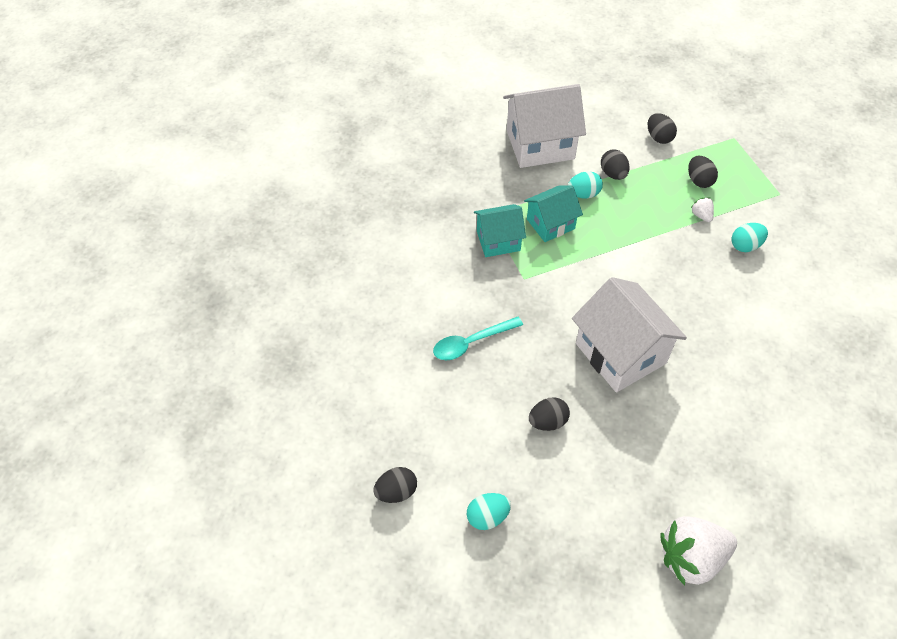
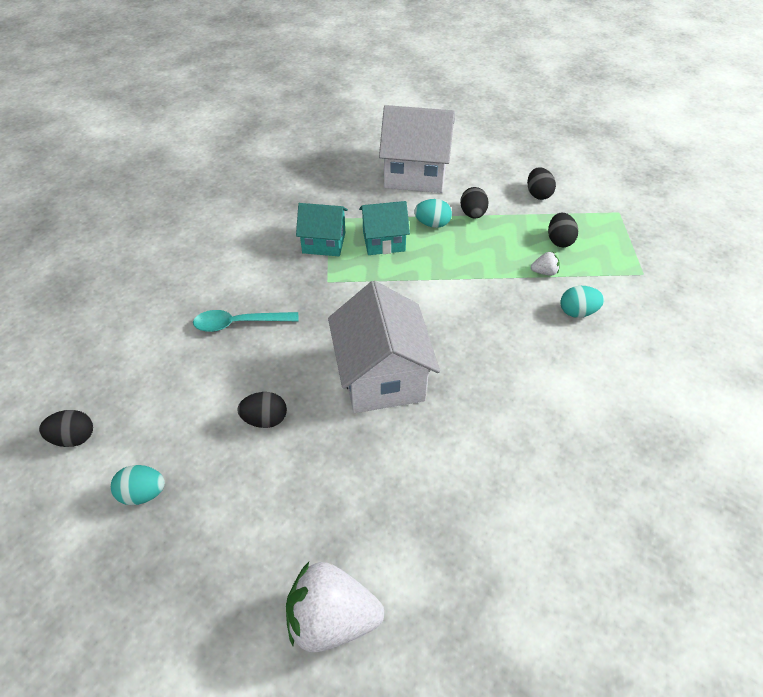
camera: 20 degrees right, 5 degrees down
white strawberry [691,197,714,222] -> white strawberry turned 90 degrees clockwise [531,251,560,276]

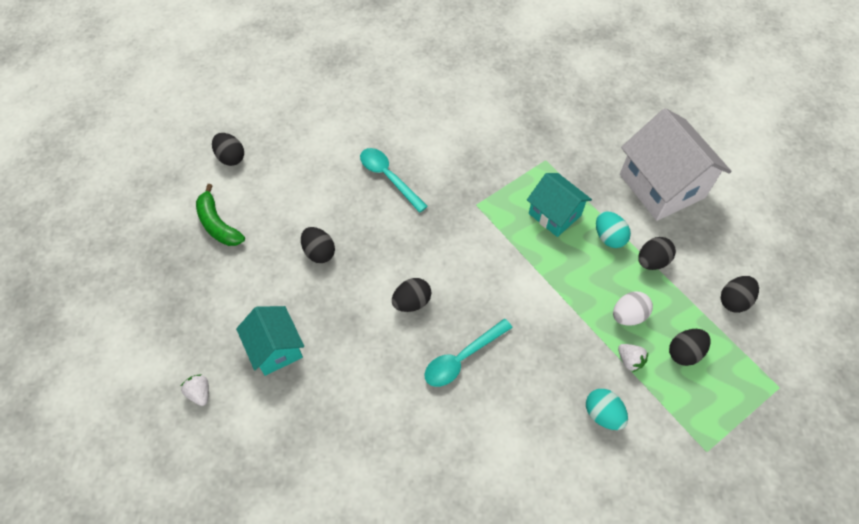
camera: 55 degrees right, 10 degrees up
turquoise egg [111,465,165,505] -> green banana [196,184,245,246]
white strawberry [286,562,384,652] -> white strawberry [181,374,209,406], size x0.43
turquoise house [296,203,348,256] -> turquoise house moved to [236,306,304,376]
white house [328,281,440,413] -> black egg [392,278,431,312]
none -> turquoise spoon [425,319,513,387]
none -> white egg [613,291,653,326]

